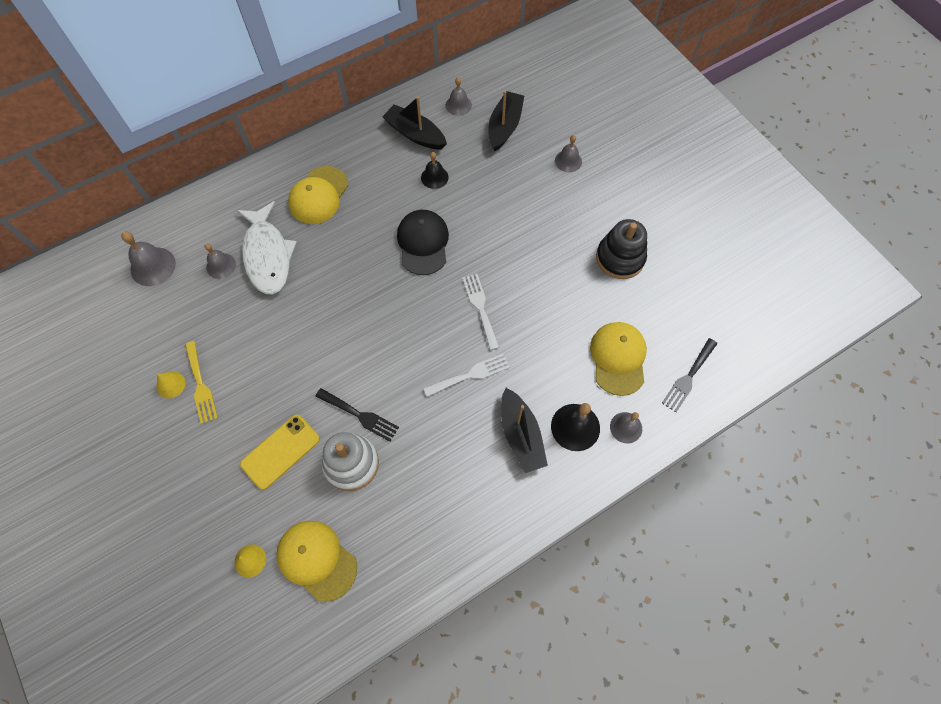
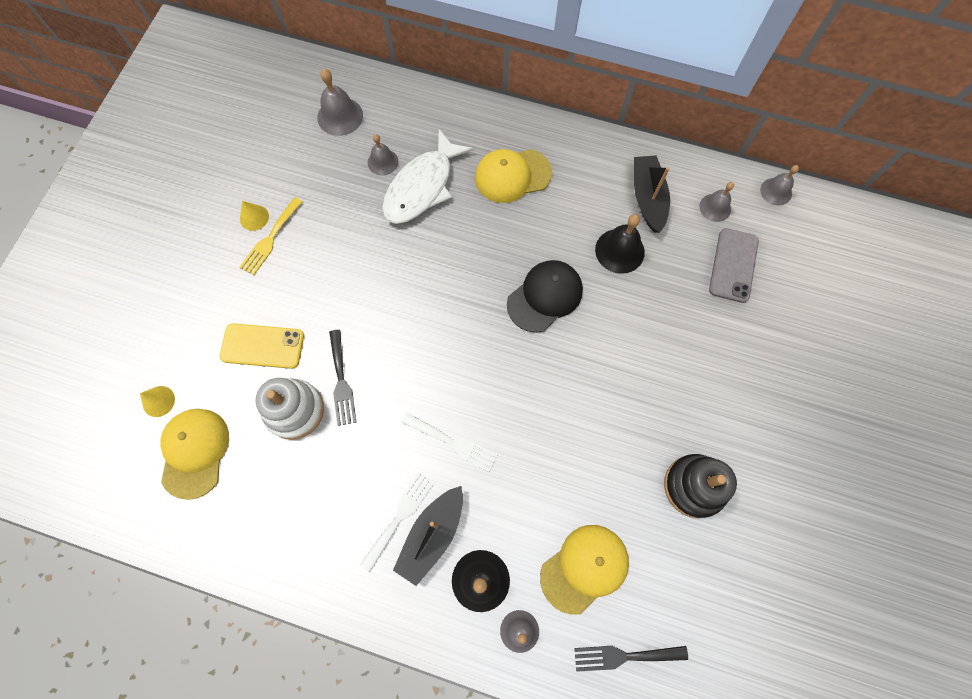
camera: 50 degrees right, 5 degrees up
black bell [421,152,449,189] -> black bell [595,214,645,274], size x1.52
white fork [462,274,499,350] -> white fork moved to [360,472,434,572]
black boat [488,91,524,151] -> grey phone [709,228,759,303]
grey bell [555,135,582,172] -> grey bell moved to [760,165,799,205]

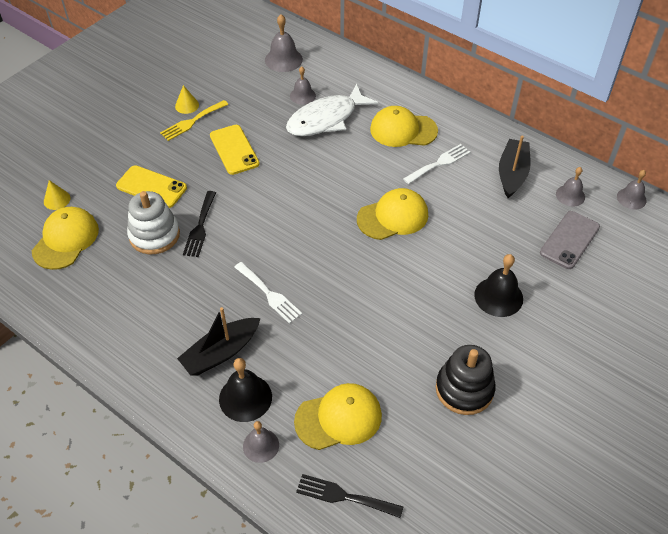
camera: 20 degrees right, 20 degrees down
white fork [360,472,434,572] -> white fork moved to [403,144,471,184]
black cap [507,260,583,333] -> yellow cap [357,188,428,240]
black bell [595,214,645,274] -> black bell moved to [474,254,523,317]
none -> yellow phone [210,125,260,175]

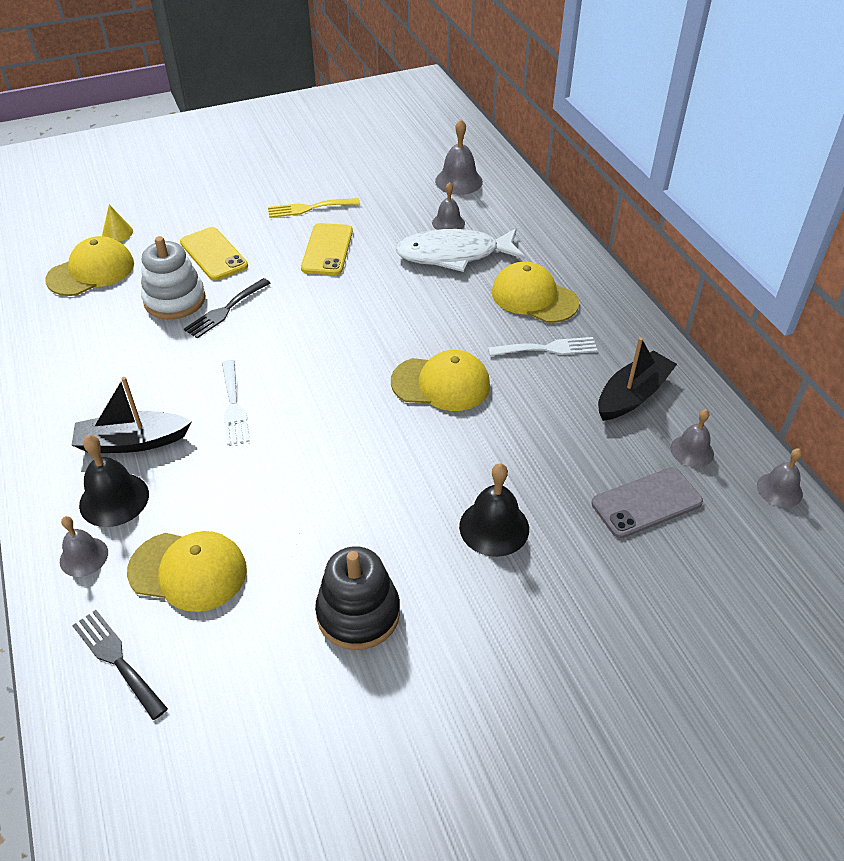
camera: 30 degrees right, 5 degrees down
yellow cone [175,85,199,114] -> none

